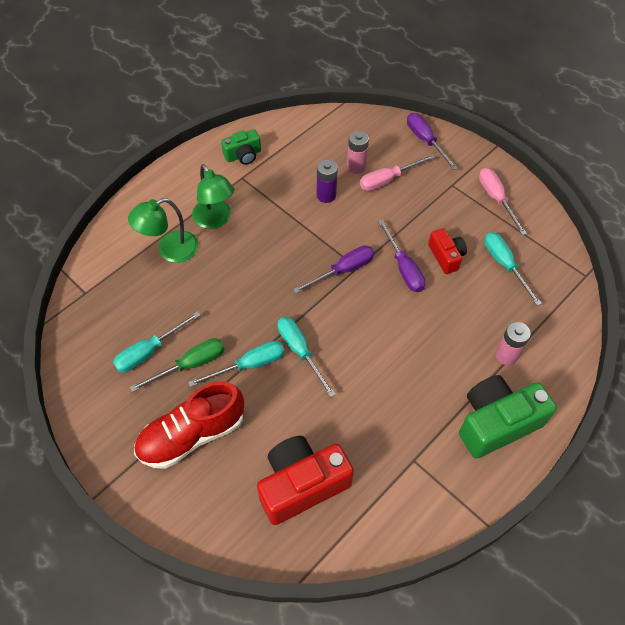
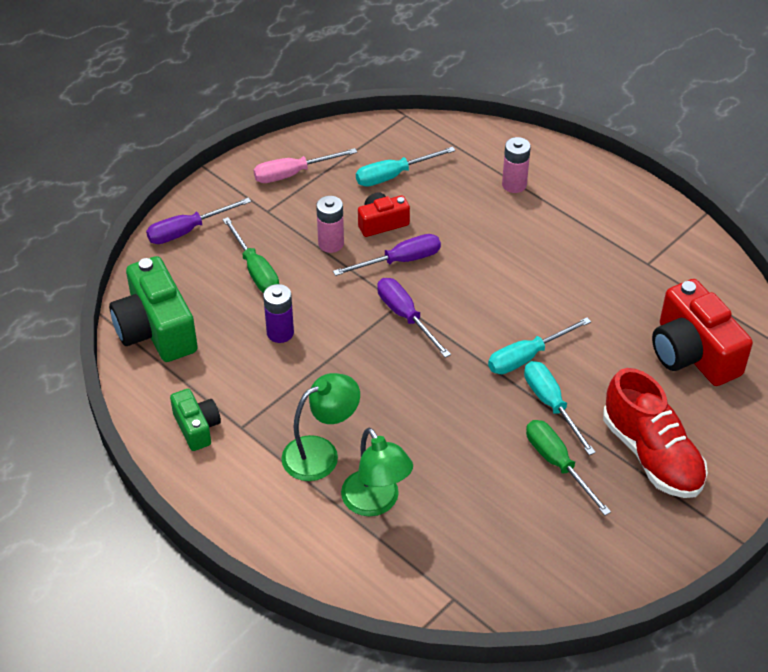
camera: 90 degrees left, 10 degrees down
turquoise screwdriver [113,311,200,373] -> none
pink battery [347,131,369,174] -> pink battery moved to [316,196,344,253]
pink screwdriver [360,154,435,191] -> green screwdriver [222,217,279,293]
green camera [459,375,557,459] -> green camera moved to [109,256,198,362]

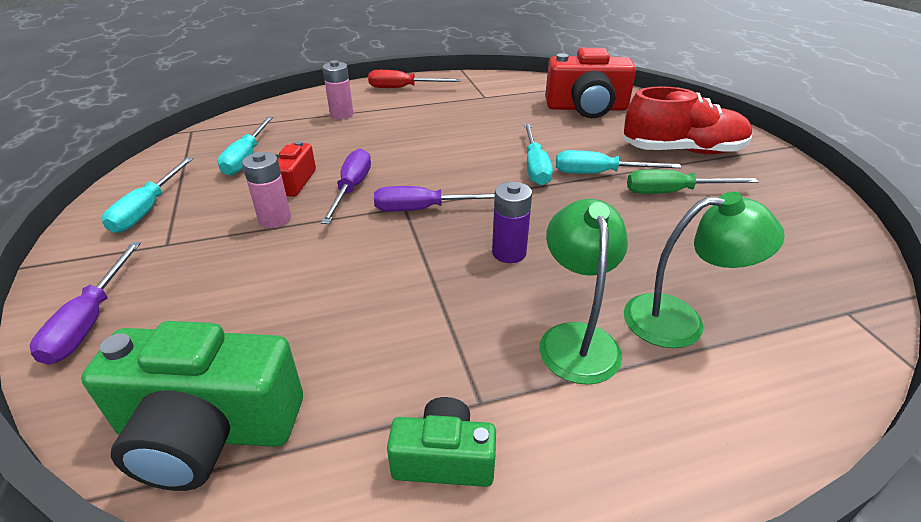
camera: 60 degrees left, 10 degrees down
green screwdriver [222,217,279,293] -> none
pink screwdriver [253,148,357,183] -> turquoise screwdriver [102,157,194,233]
purple battery [263,284,294,343] -> purple battery moved to [492,182,532,263]
none -> red screwdriver [368,70,461,88]

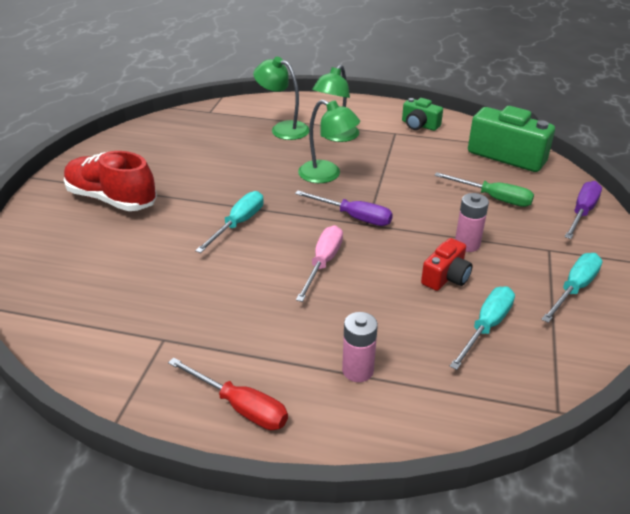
camera: 150 degrees left, 0 degrees up
purple screwdriver [321,149,371,224] -> none
purple battery [492,182,532,263] -> green lamp [298,100,360,183]
red camera [545,48,636,118] -> none
turquoise screwdriver [556,150,682,174] -> none
green screwdriver [627,170,758,194] -> green screwdriver moved to [434,172,534,207]
none -> pink screwdriver [296,225,343,302]

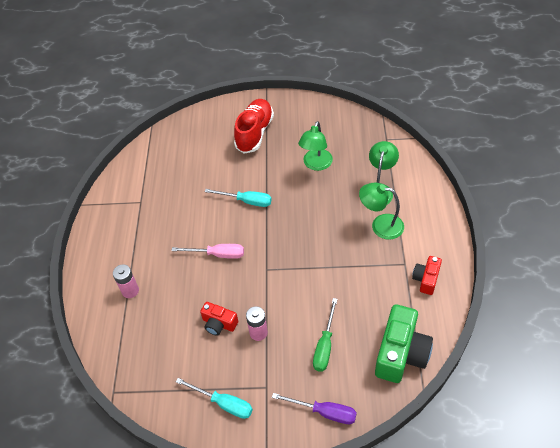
camera: 80 degrees right, 15 degrees up
red screwdriver [168,357,288,430] -> none
purple screwdriver [295,191,393,226] -> none
green lamp [298,100,360,183] -> green lamp moved to [298,121,333,171]
green camera [402,98,443,131] -> red camera [412,256,442,295]
turquoise screwdriver [449,286,515,370] -> none

